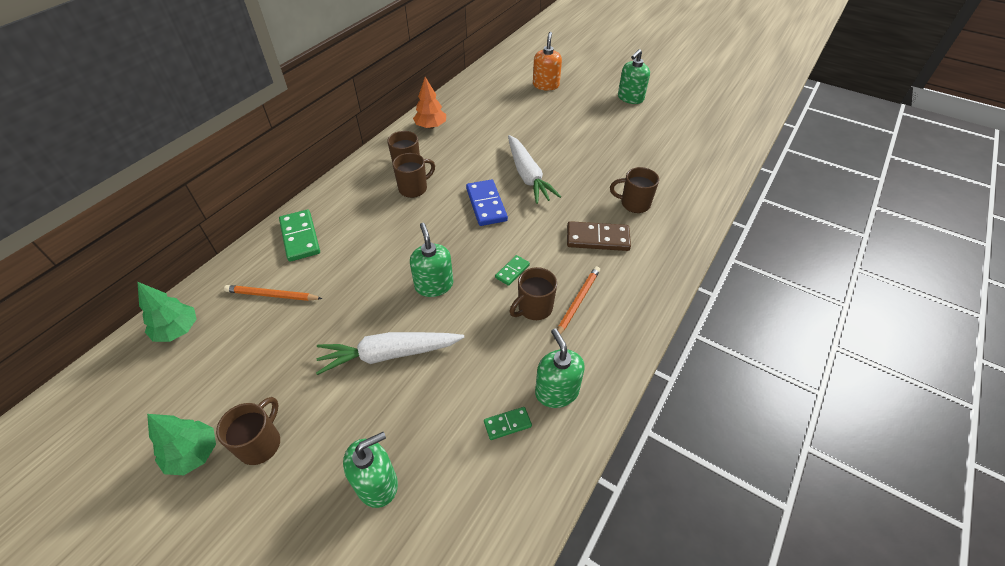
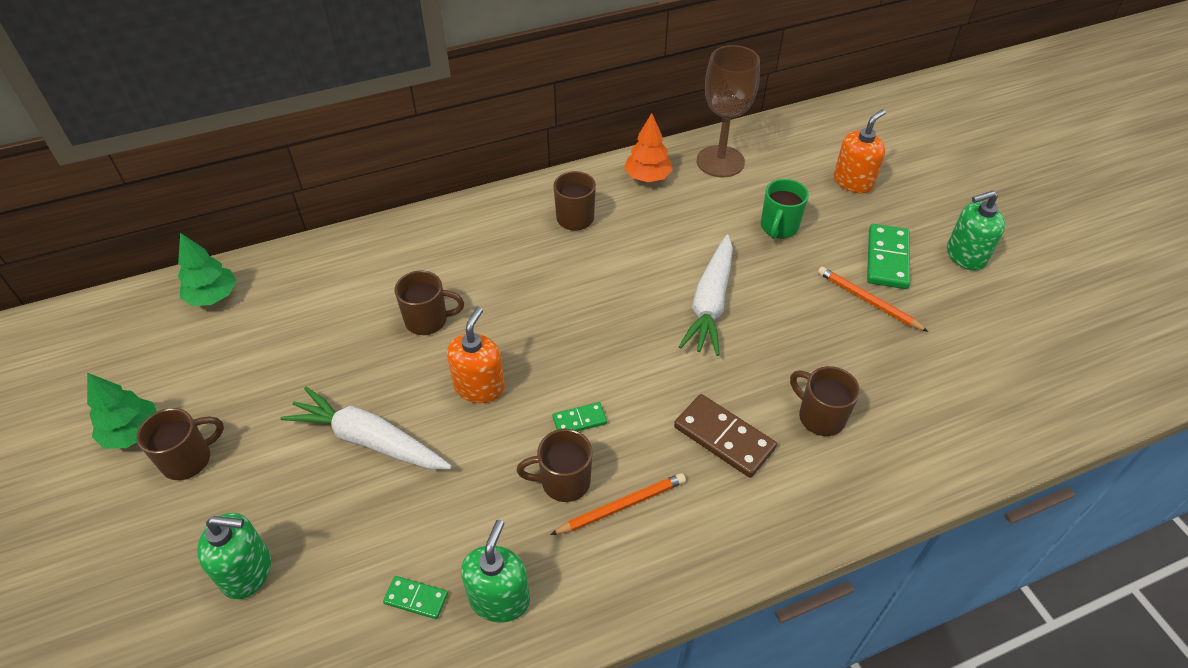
camera: 35 degrees right, 0 degrees up
orange pencil [224,285,323,301] -> orange pencil moved to [818,267,929,332]
green domino [279,210,320,262] -> green domino moved to [867,224,910,289]
brown mug [392,153,435,198] -> brown mug moved to [395,270,464,335]
green soap dispenser [410,223,453,297] -> orange soap dispenser [447,307,505,403]
blue domino [466,180,508,226] -> none
none -> brown goblet [696,45,760,177]
none -> green mug [761,179,809,239]

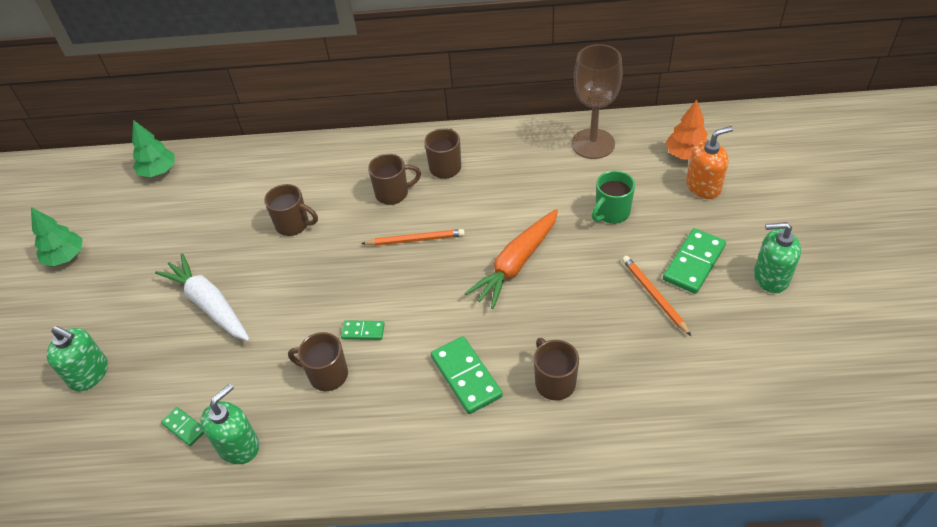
camera: 25 degrees right, 0 degrees up
brown mug [137,408,224,480] -> brown mug moved to [368,154,421,205]
orange soap dispenser [447,307,505,403] -> none
orange pencil [550,473,686,535] -> orange pencil moved to [361,229,465,246]
orange tree [624,113,673,182] -> orange tree moved to [665,100,708,160]
brown domino [674,394,777,478] -> green domino [431,336,503,414]
white carrot [679,235,733,356] -> orange carrot [465,209,558,309]

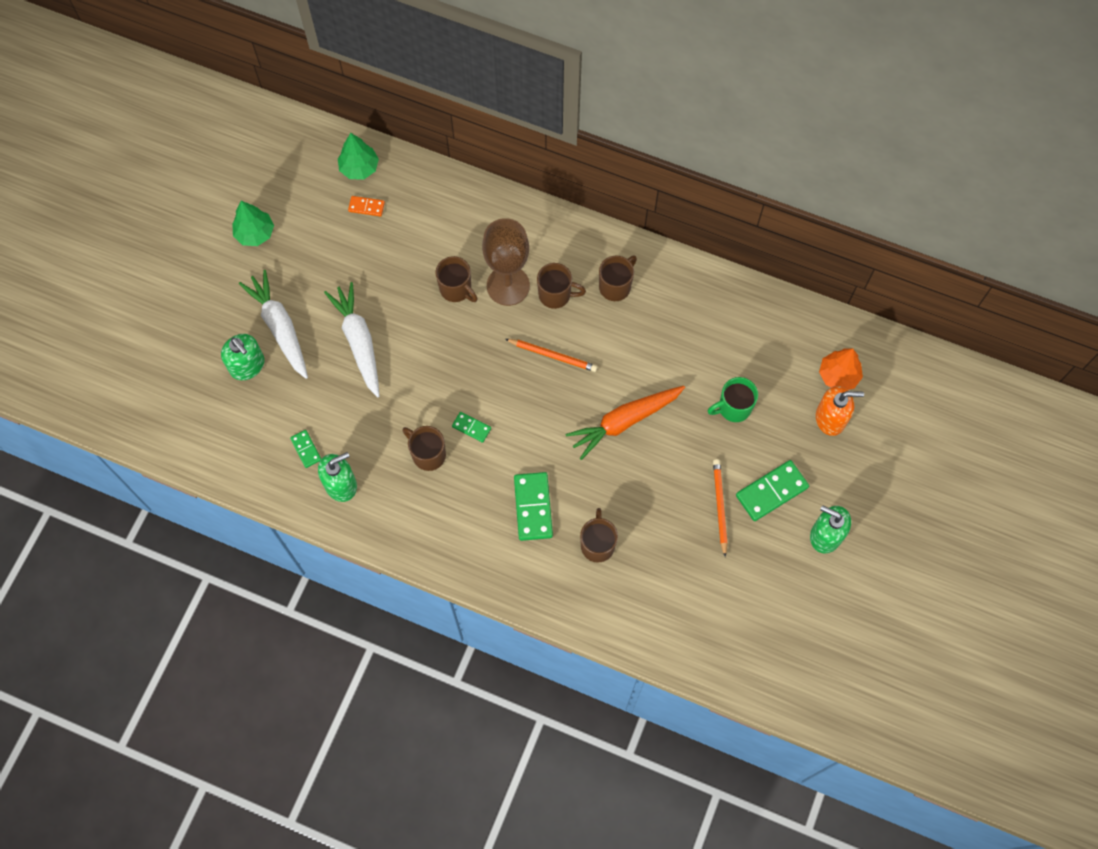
camera: 20 degrees right, 20 degrees up
brown goblet [571,44,622,159] -> brown goblet moved to [482,218,530,306]
none -> white carrot [239,270,308,379]
none -> orange domino [348,196,385,217]

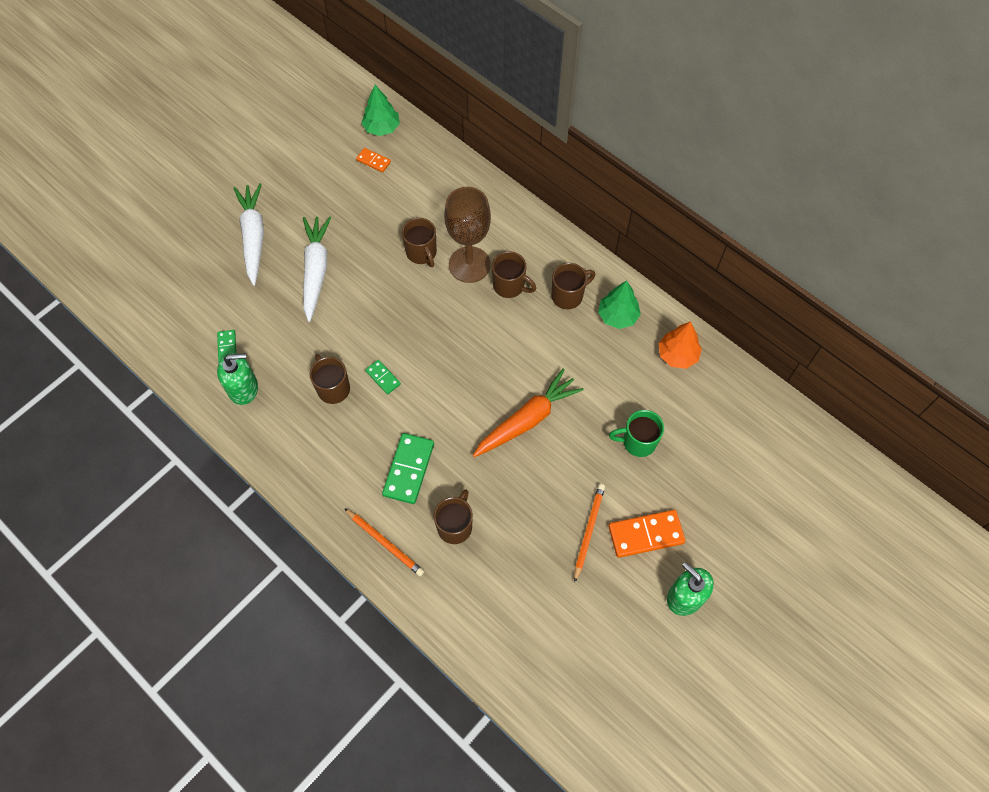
camera: 20 degrees right, 5 degrees down
green soap dispenser [221,334,265,380] -> none
green tree [232,201,274,246] -> green tree moved to [598,280,641,329]
orange pencil [506,339,597,372] -> orange pencil moved to [344,508,424,576]
orange carrot [566,386,685,460] -> orange carrot turned 150 degrees clockwise [473,369,583,457]
green domino [736,460,809,521] -> orange domino [609,510,686,558]
orange soap dispenser [816,386,864,436] -> none
orange tree [819,348,863,390] -> orange tree moved to [658,321,702,369]

